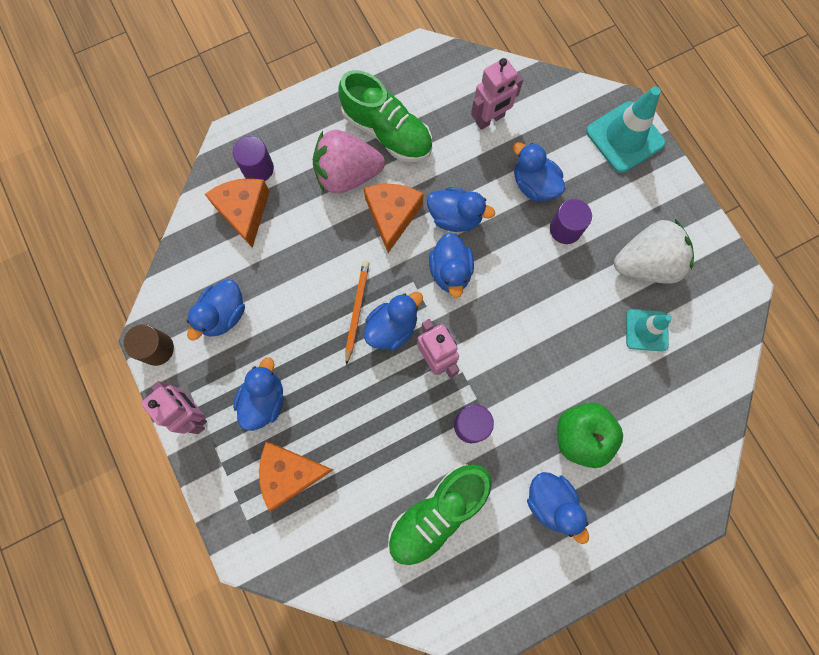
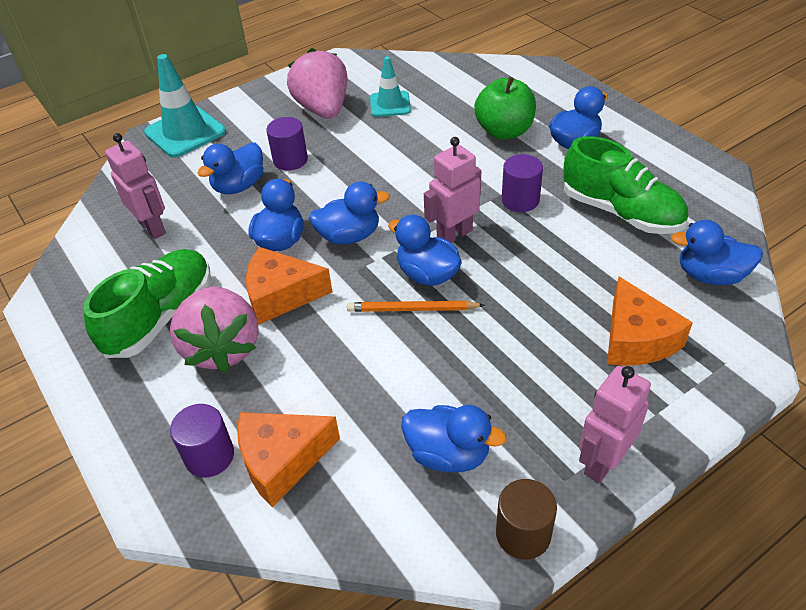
camera: 95 degrees left, 30 degrees down
blue duck [233,357,284,431] -> blue duck moved to [671,220,763,285]
white strawberry [614,219,694,284] -> pink strawberry [287,48,348,119]

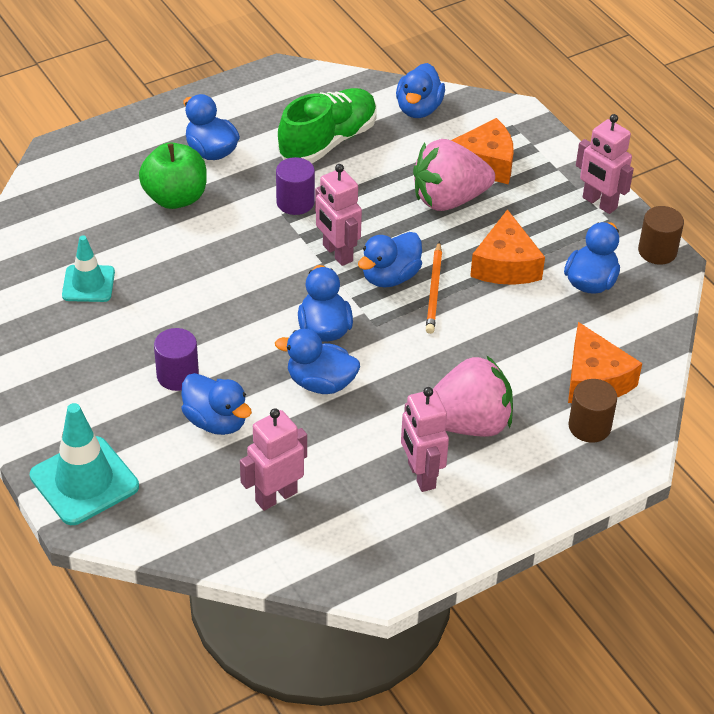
camera: 90 degrees left, 0 degrees up
green shoe [83,249,211,358] -> pink robot [401,387,449,492]
purple cylinder [170,404,234,478] -> brown cylinder [568,379,617,443]
orange cheese [246,247,333,325] -> orange cheese moved to [470,209,545,285]
pink strawberry [287,48,348,119] -> pink strawberry moved to [413,139,495,211]

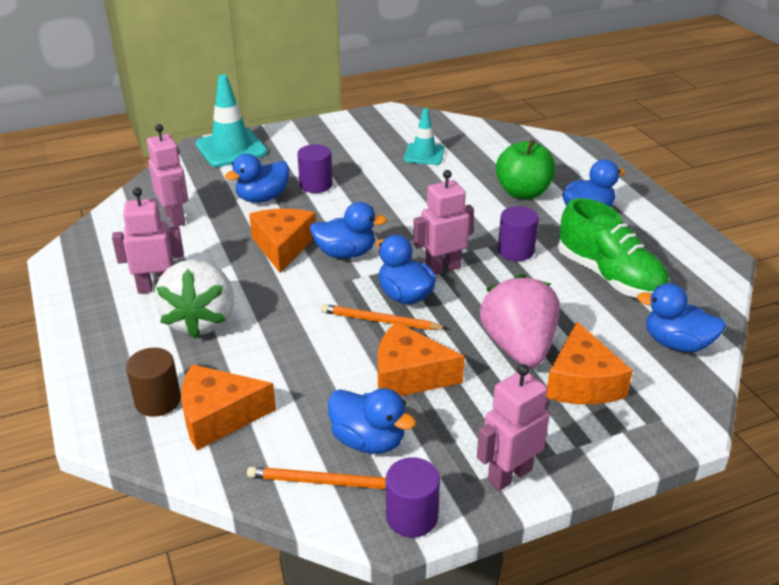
camera: 100 degrees right, 10 degrees down
blue duck [275,329,360,394] -> orange cheese [249,209,316,273]
pink strawberry [433,355,513,437] -> white strawberry [154,259,234,339]
brown cylinder [638,206,684,265] -> purple cylinder [386,457,440,538]
none -> orange pencil [247,467,386,489]

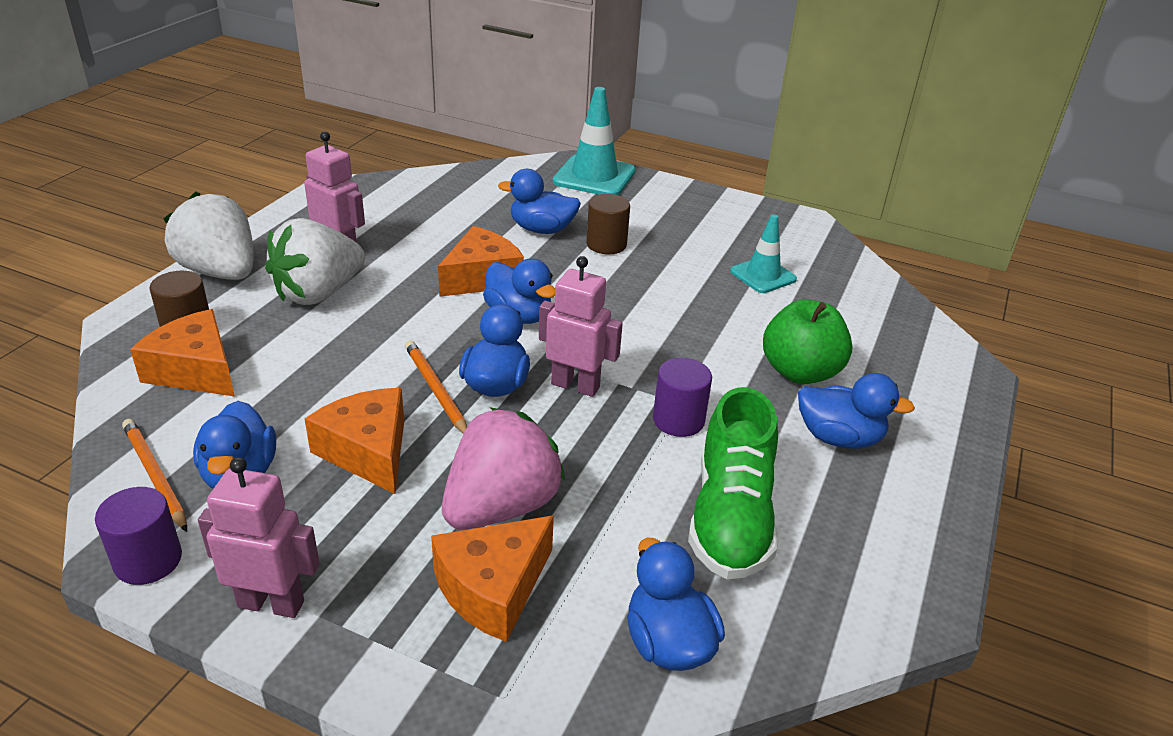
camera: 45 degrees right, 0 degrees up
pink robot [147,124,188,227] -> none
purple cylinder [297,144,332,193] -> brown cylinder [587,194,630,254]
none -> white strawberry [163,191,253,280]

